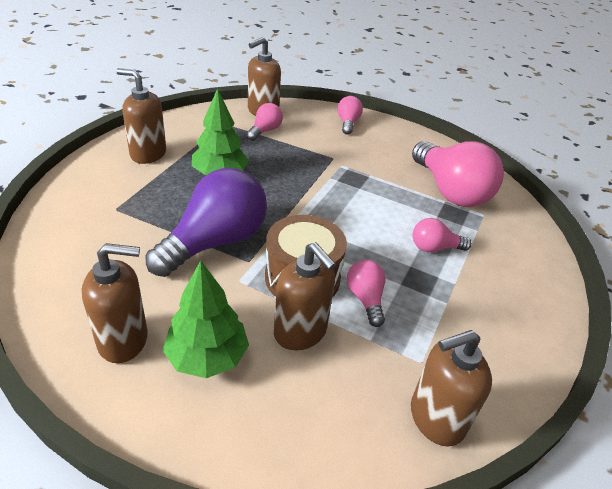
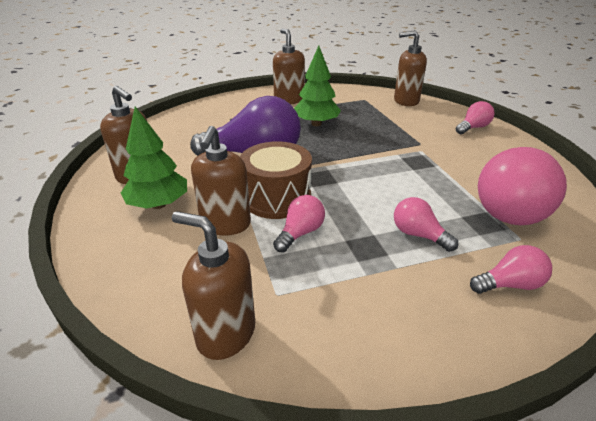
camera: 50 degrees right, 5 degrees down
pink light bulb [246,103,283,141] -> pink light bulb moved to [470,245,552,294]

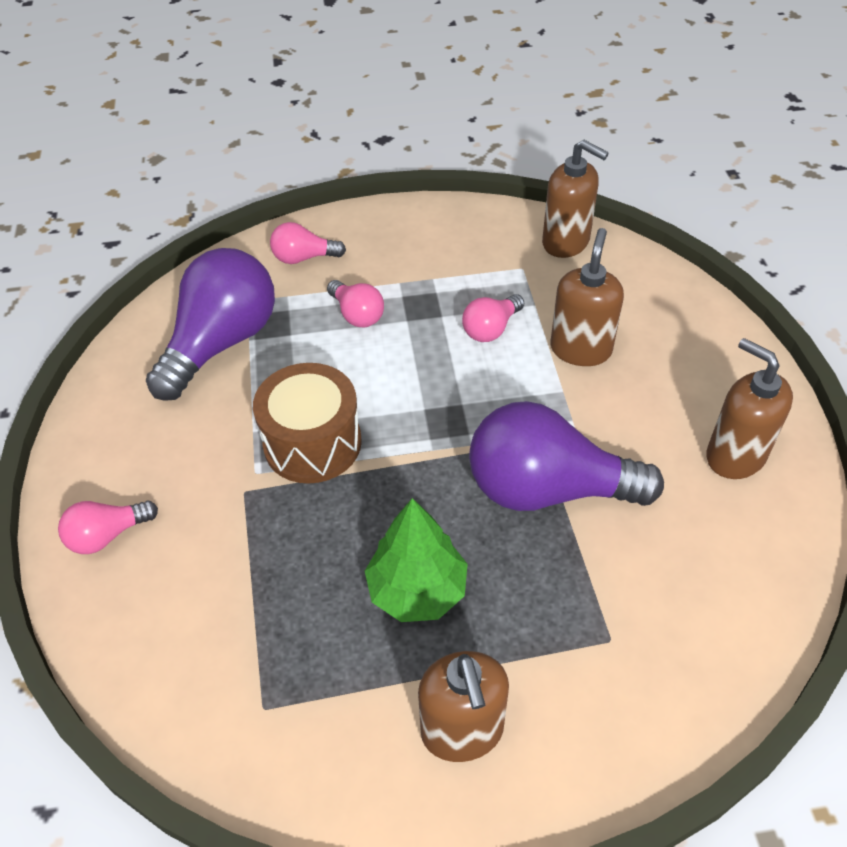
camera: 170 degrees left, 15 degrees up
green tree [121,106,187,209] -> none
brown drum [240,141,312,219] -> brown drum moved to [253,363,362,484]
brown soap dispenser [394,30,427,106] -> none
pink light bulb [478,147,567,225] -> purple light bulb [146,248,275,401]

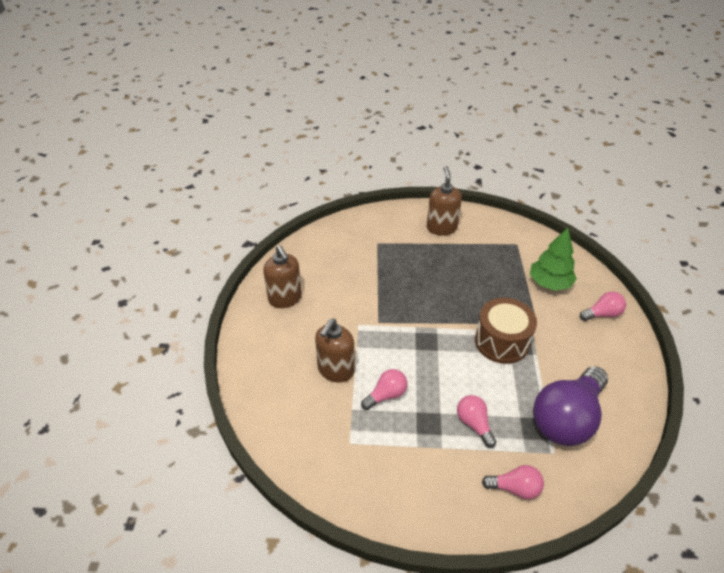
camera: 170 degrees left, 5 degrees down
green tree [365,498,468,622] -> green tree moved to [530,228,577,291]
purple light bulb [469,401,664,511] -> none
brown soap dispenser [542,140,609,258] -> none

